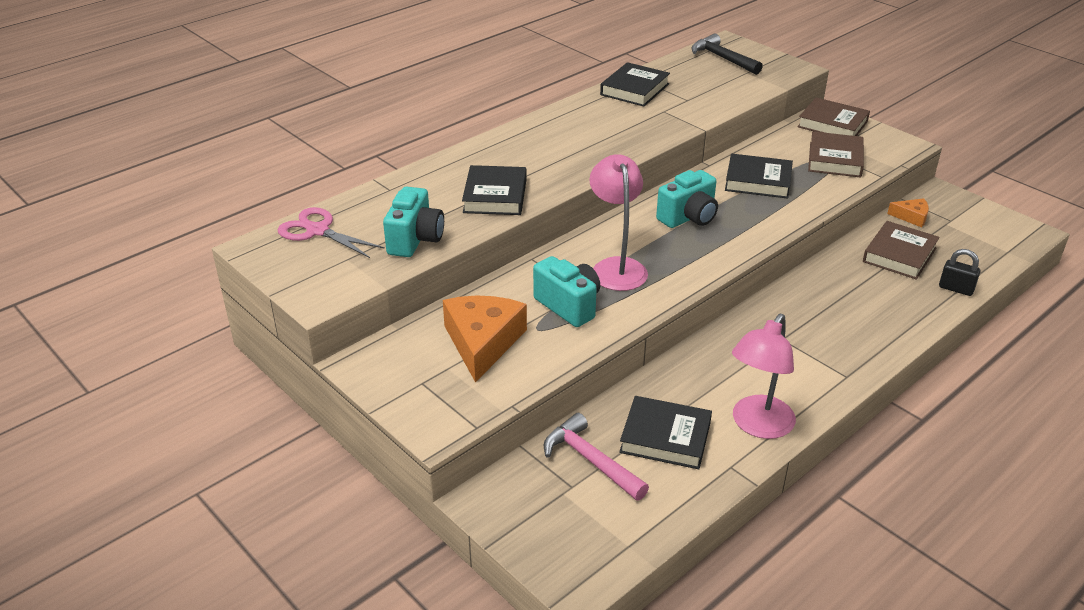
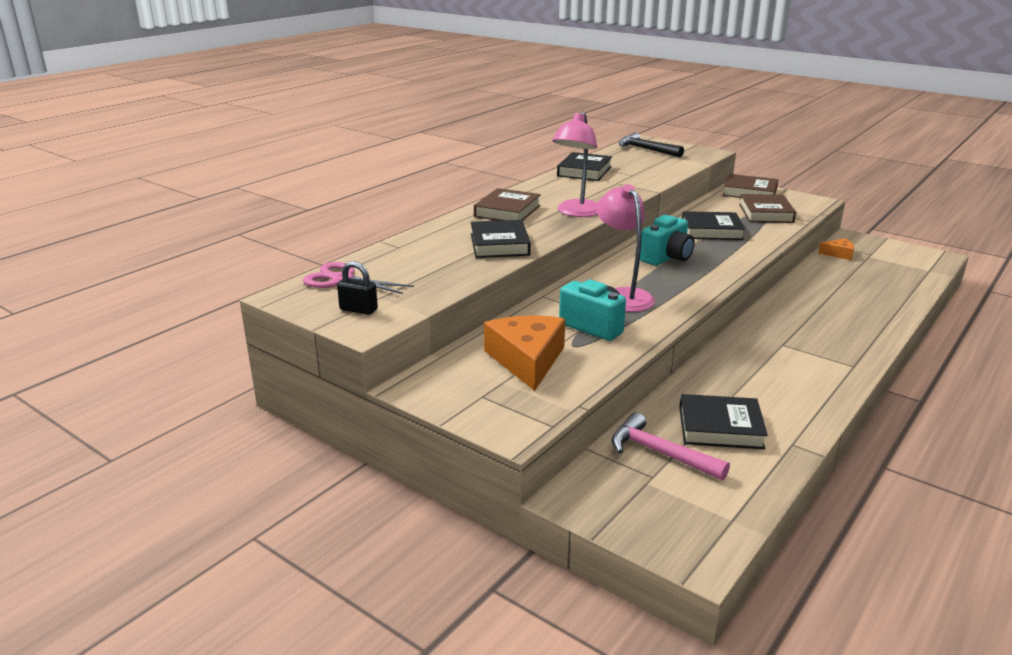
camera: 10 degrees left, 10 degrees down
turquoise camera [383,187,444,257] -> none
pink lamp [732,314,796,439] -> pink lamp moved to [552,111,598,217]
brown book [863,221,940,280] -> brown book moved to [474,188,541,221]
black padlock [939,249,981,296] -> black padlock moved to [337,261,378,315]

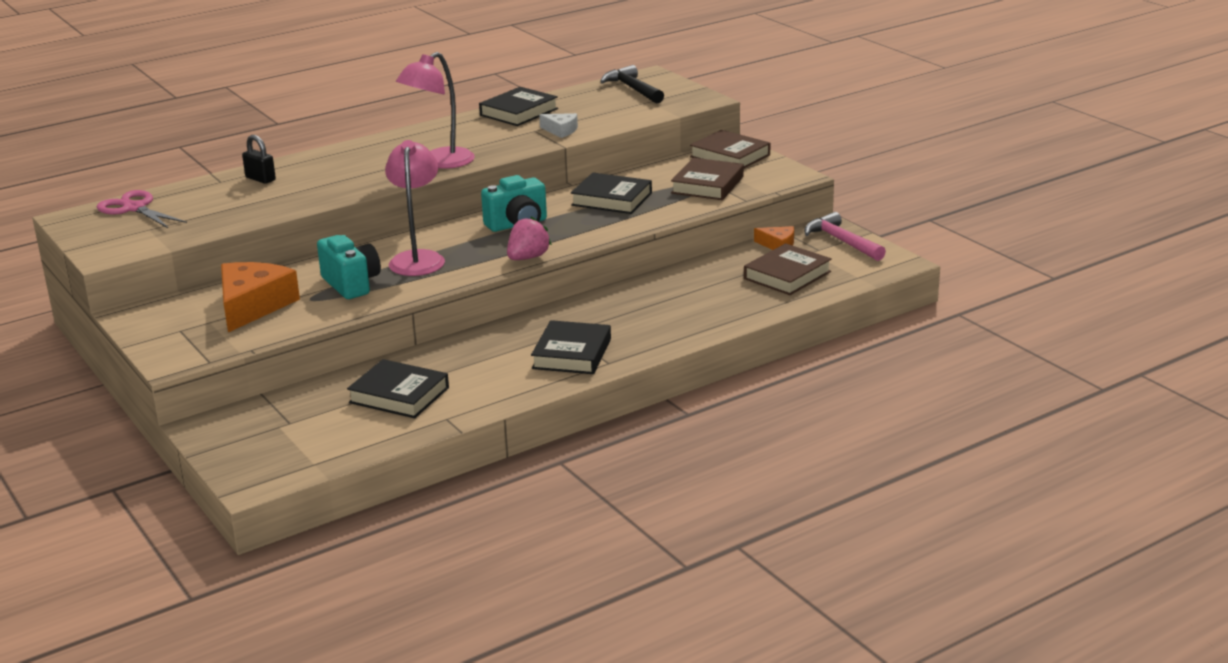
camera: 20 degrees right, 0 degrees up
black padlock [337,261,378,315] -> black padlock moved to [242,135,276,184]
black book [471,220,531,258] -> black book moved to [531,320,611,374]
brown book [474,188,541,221] -> brown book moved to [744,243,832,295]
pink hammer [611,412,730,480] -> pink hammer moved to [804,212,886,261]
none -> pink strawberry [507,216,552,260]
none -> white cheese [539,113,578,138]

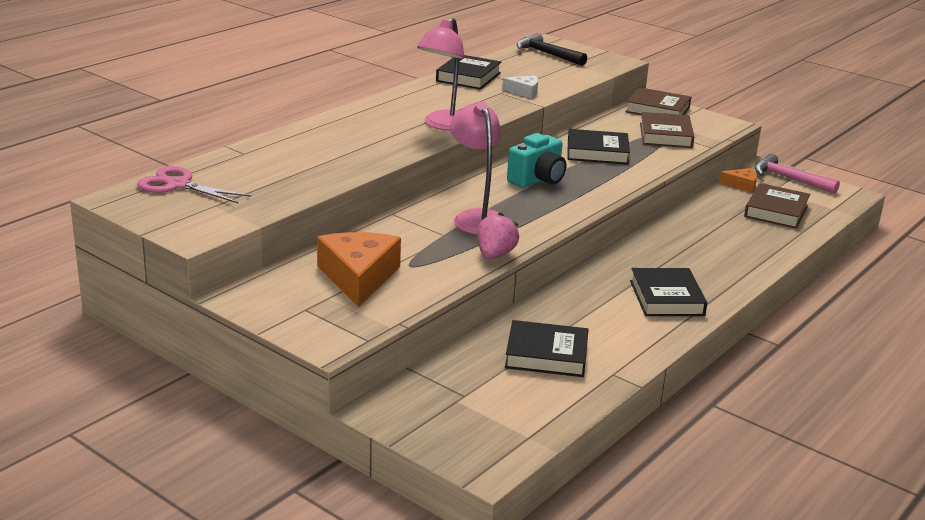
camera: 20 degrees left, 0 degrees up
black padlock [242,135,276,184] -> none
turquoise camera [317,235,381,299] -> none
pink strawberry [507,216,552,260] -> pink strawberry moved to [477,212,519,259]

